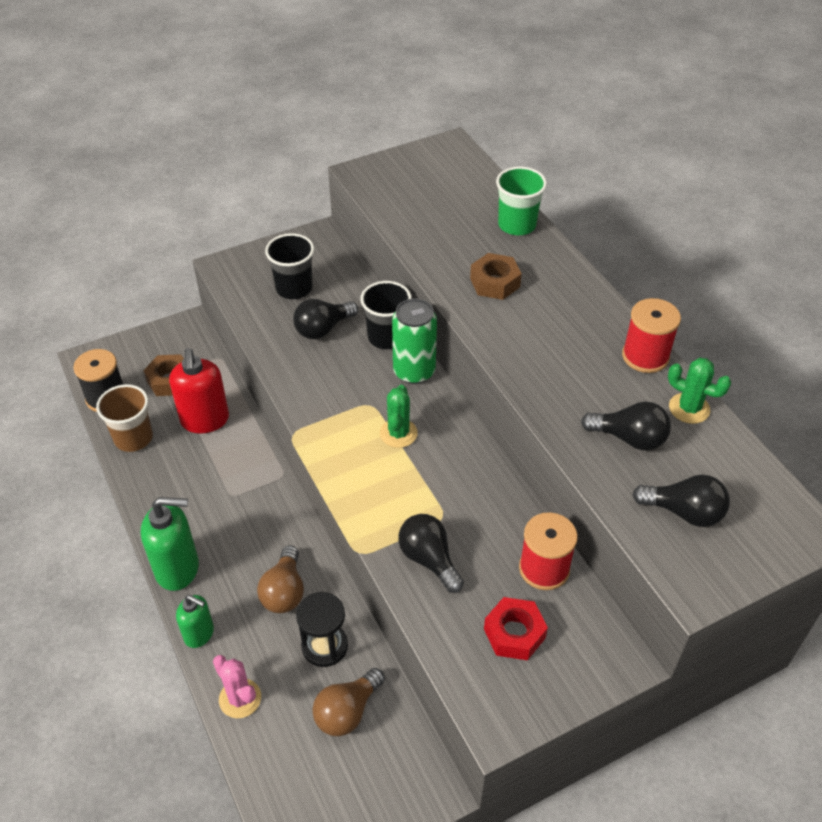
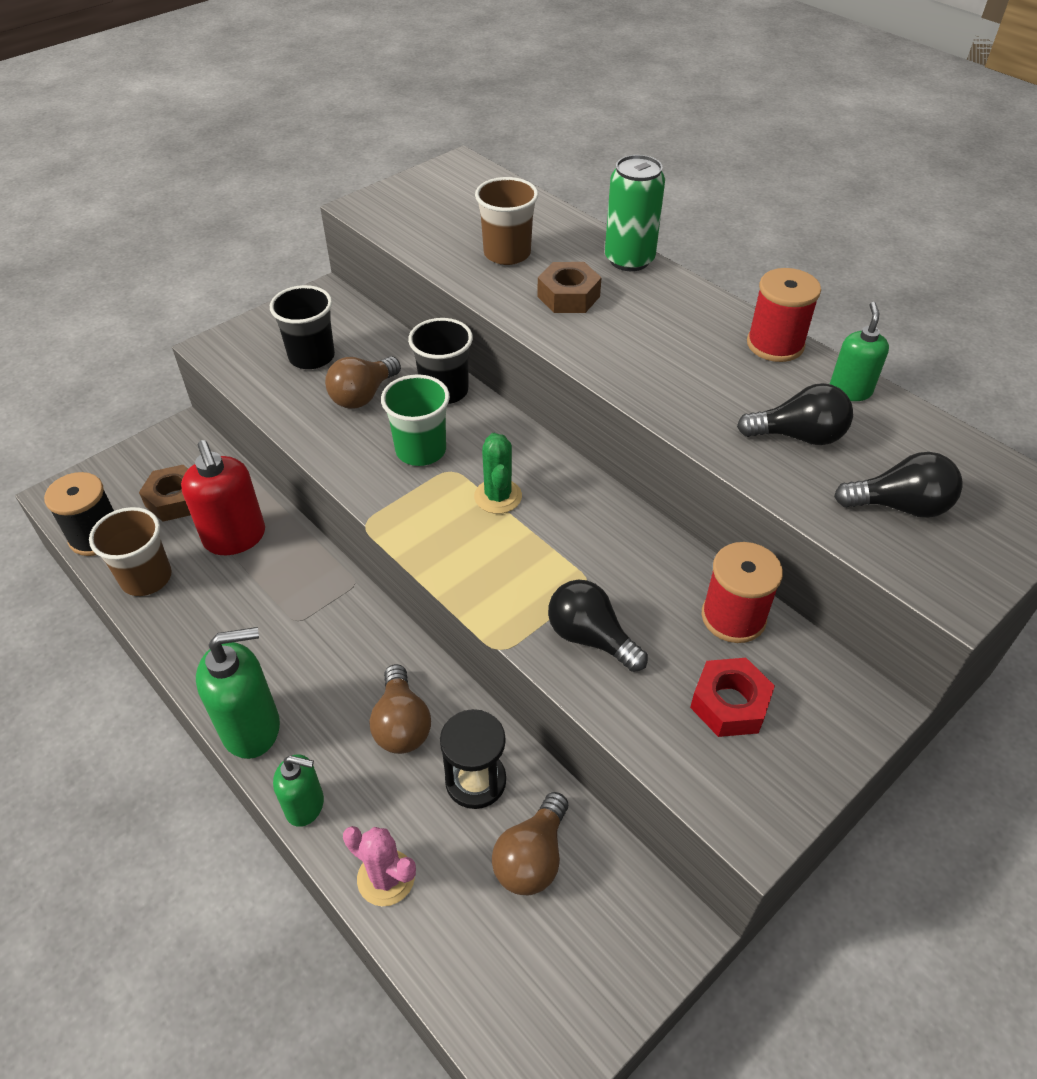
camera: 15 degrees left, 0 degrees up
black light bulb [293,299,358,339] -> brown light bulb [325,356,401,409]
green can [392,299,437,384] -> green can moved to [605,155,665,271]
green cup [496,166,547,235] -> green cup moved to [381,374,450,466]
green cactus [668,358,731,424] -> green soap dispenser [830,302,889,401]
none -> brown cup [475,177,538,265]

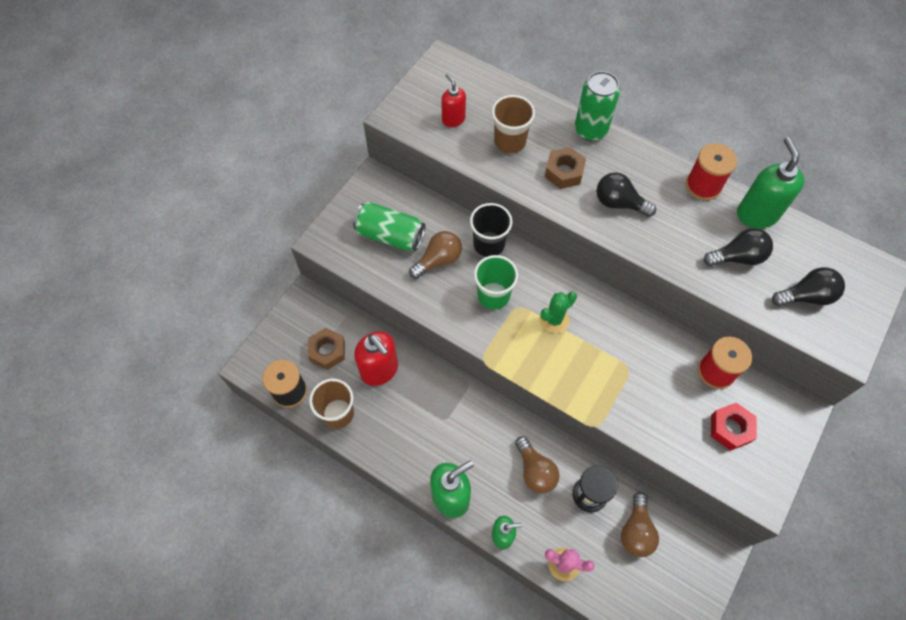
camera: 15 degrees left, 15 degrees up
black cup [270,285,335,369] -> green can [353,202,426,251]
brown light bulb [325,356,401,409] -> brown light bulb turned 150 degrees counterclockwise [409,231,462,279]
green cactus [474,433,522,514] -> green cactus turned 75 degrees clockwise [540,292,577,333]
black light bulb [548,580,648,672] -> black light bulb moved to [596,172,656,217]
green soap dispenser [830,302,889,401] -> green soap dispenser [737,137,805,228], size x1.65
none -> red soap dispenser [441,73,466,127]

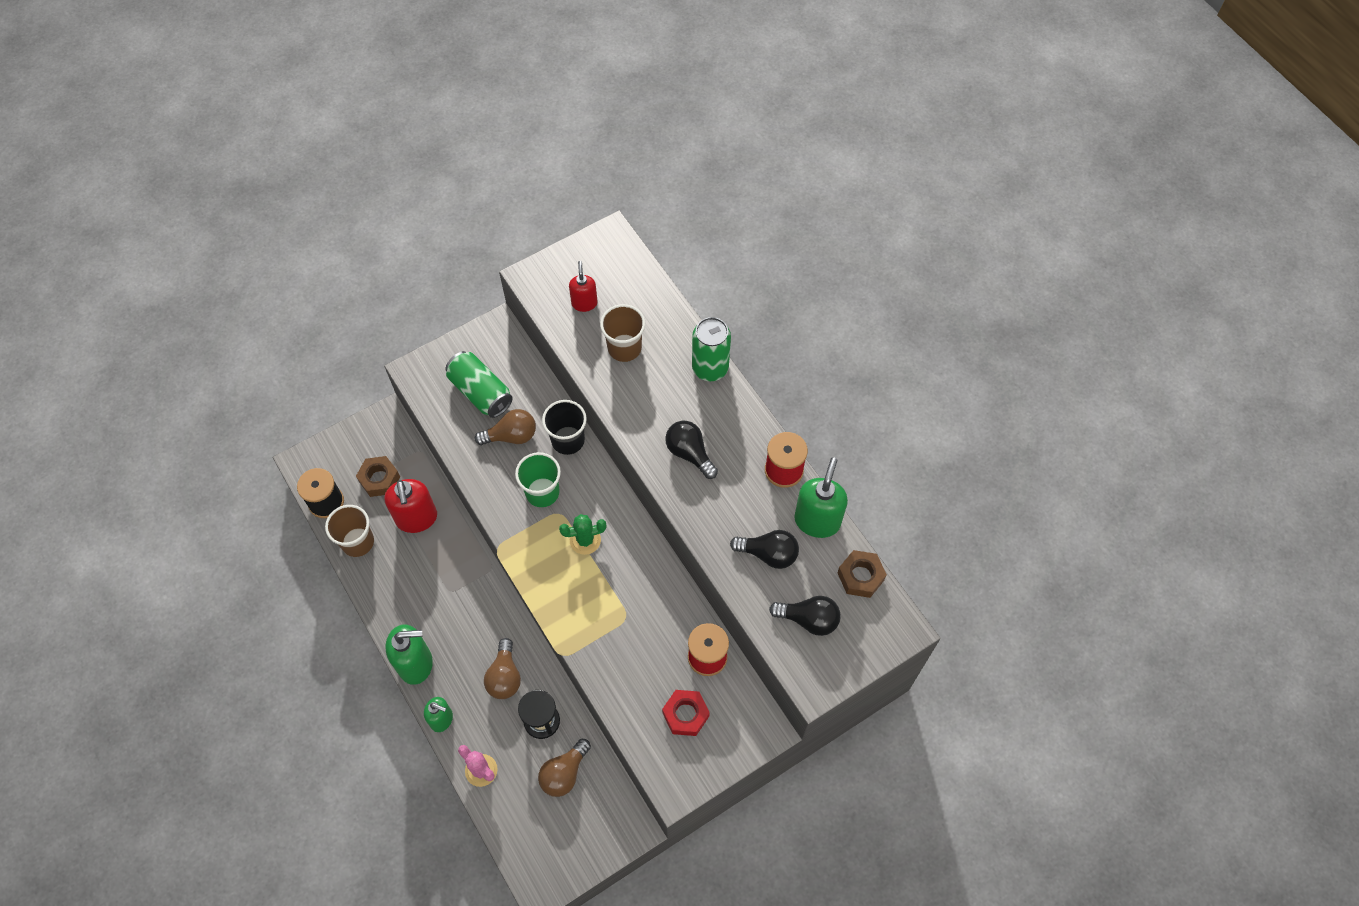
camera: 25 degrees right, 0 degrees up
brown nut [545,147,586,189] -> brown nut moved to [838,550,887,598]

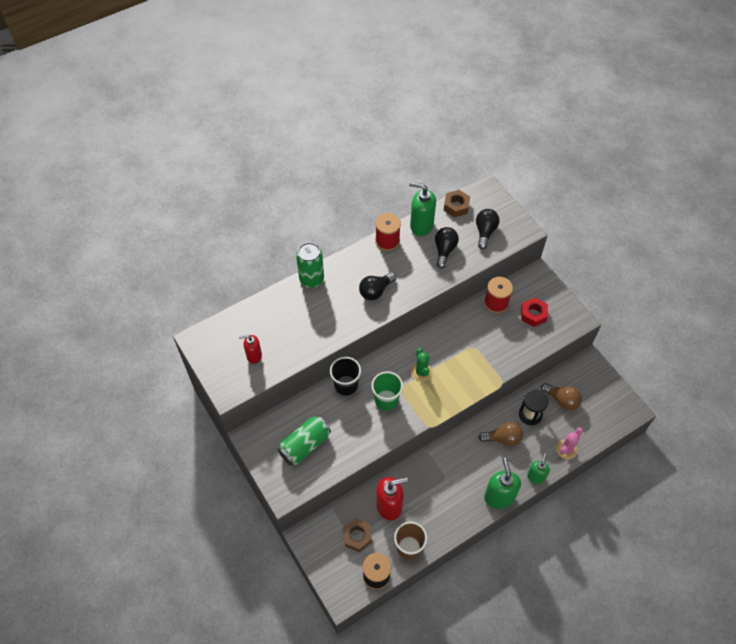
camera: 90 degrees left, 5 degrees down
brown light bulb [475,409,536,445] -> none
brown cup [600,304,645,362] -> none

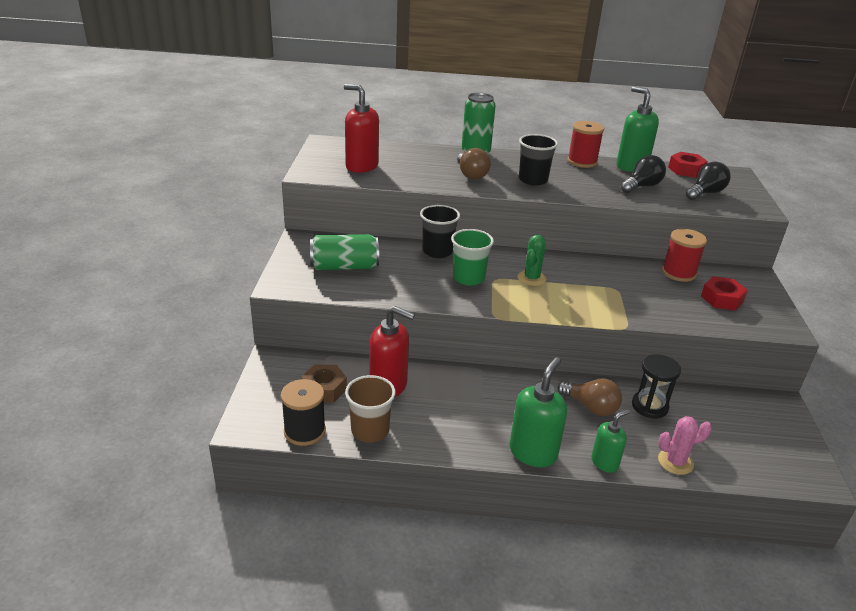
camera: 35 degrees right, 25 degrees down
red soap dispenser [239,335,262,364] -> red soap dispenser [344,84,379,173], size x1.65
black light bulb [359,273,396,300] -> black cup [519,134,558,186]
brown nut [444,190,470,217] -> red nut [668,152,708,178]
brown light bulb [541,383,582,410] -> brown light bulb moved to [457,148,491,180]

